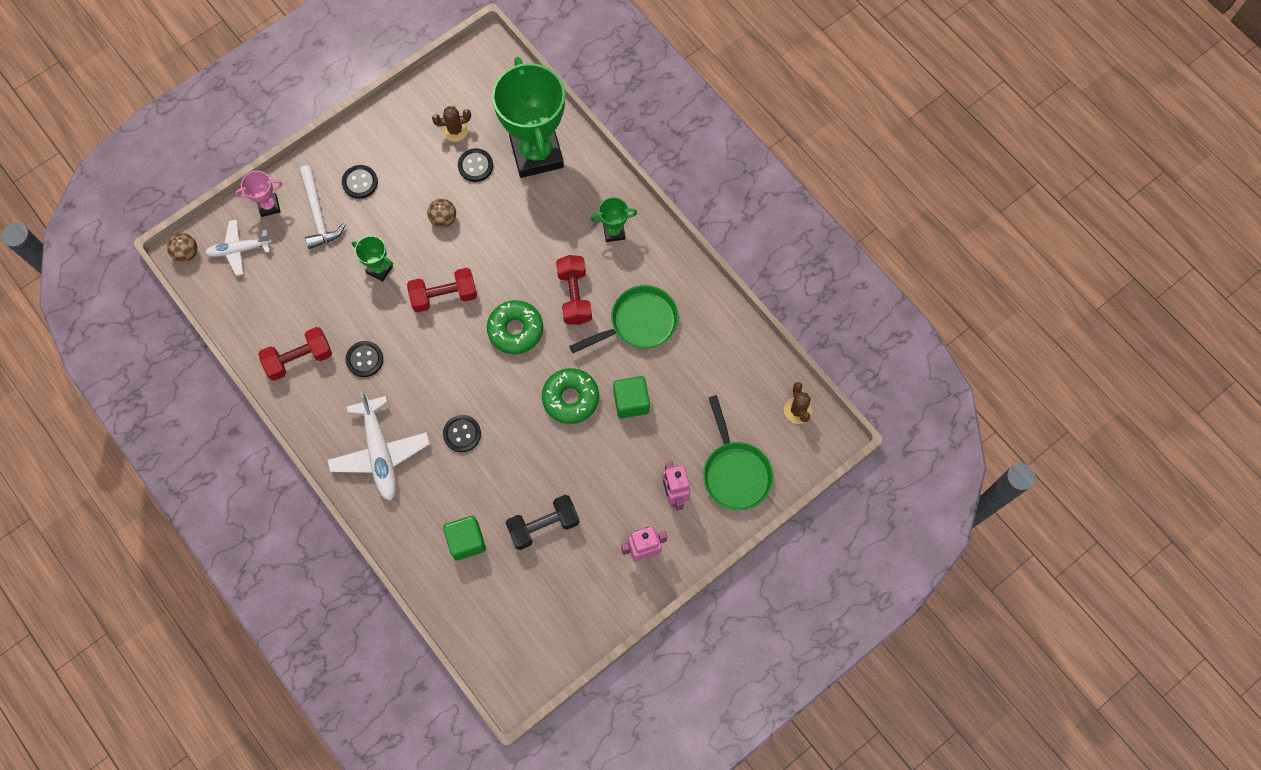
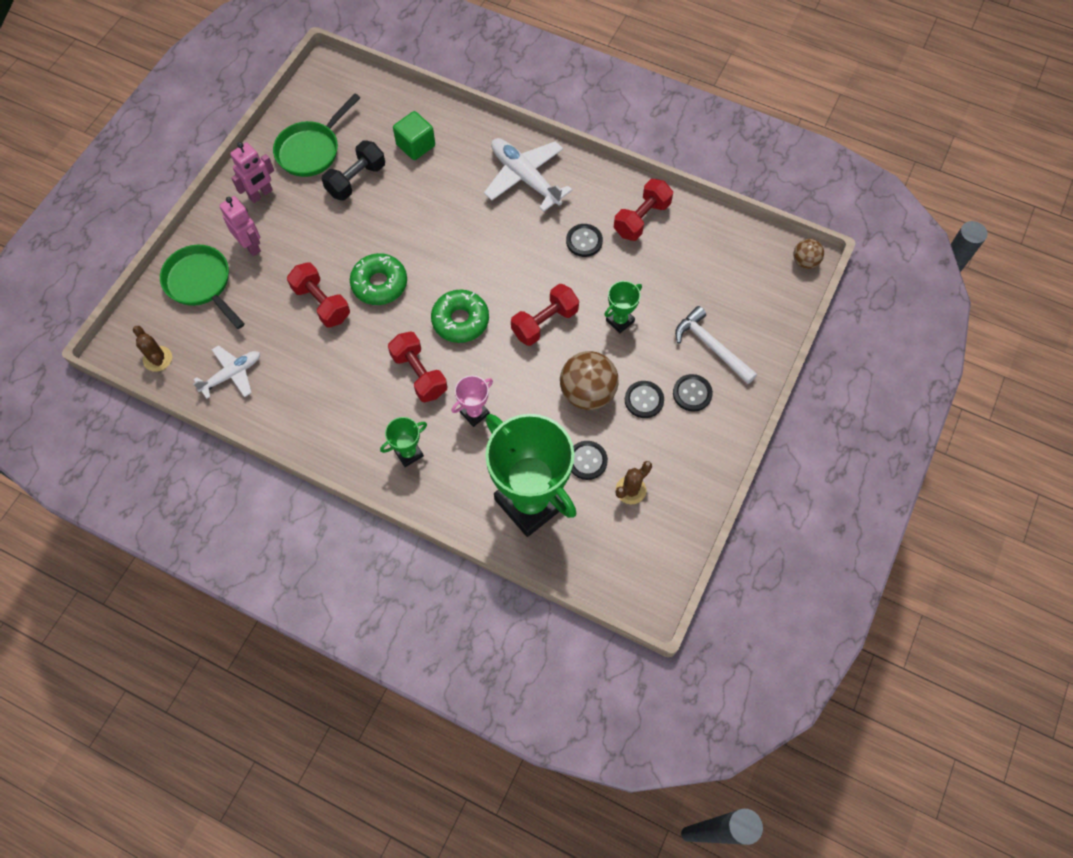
camera: 155 degrees right, 5 degrees down
white plane [205,220,271,276] -> white plane moved to [193,345,260,399]
pink trophy [235,171,282,217] -> pink trophy moved to [451,375,493,427]
green trophy [352,236,393,282] -> green trophy turned 45 degrees counterclockwise [604,281,642,333]
brown ball [427,199,456,228] -> brown ball [560,351,618,410], size x1.84
black button [443,415,481,452] -> black button moved to [625,381,664,418]
green pan [569,285,679,353] -> green pan moved to [273,94,360,177]
green cube [613,376,650,418] -> red dumbbell [287,262,350,328]

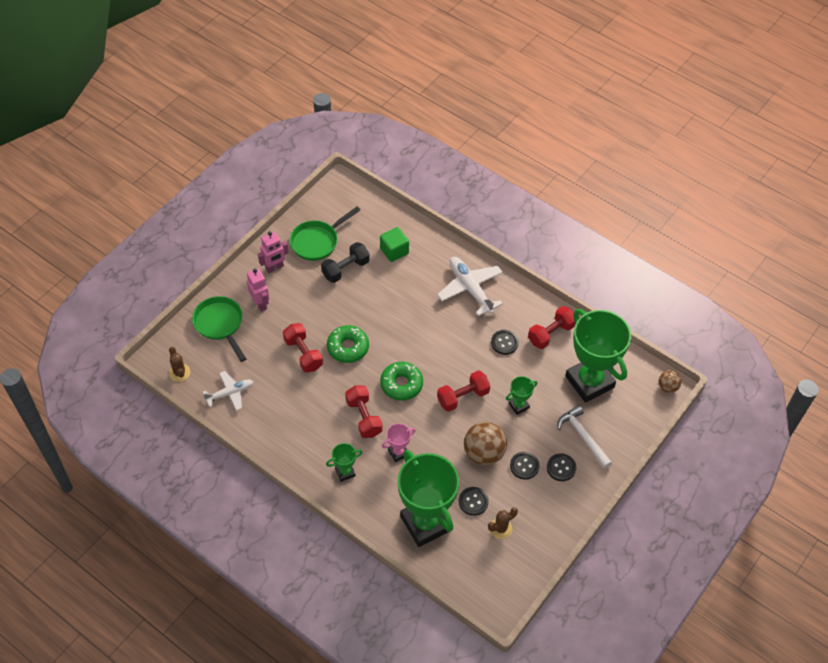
camera: 10 degrees right, 10 degrees down
none -> green trophy [565,309,631,403]

